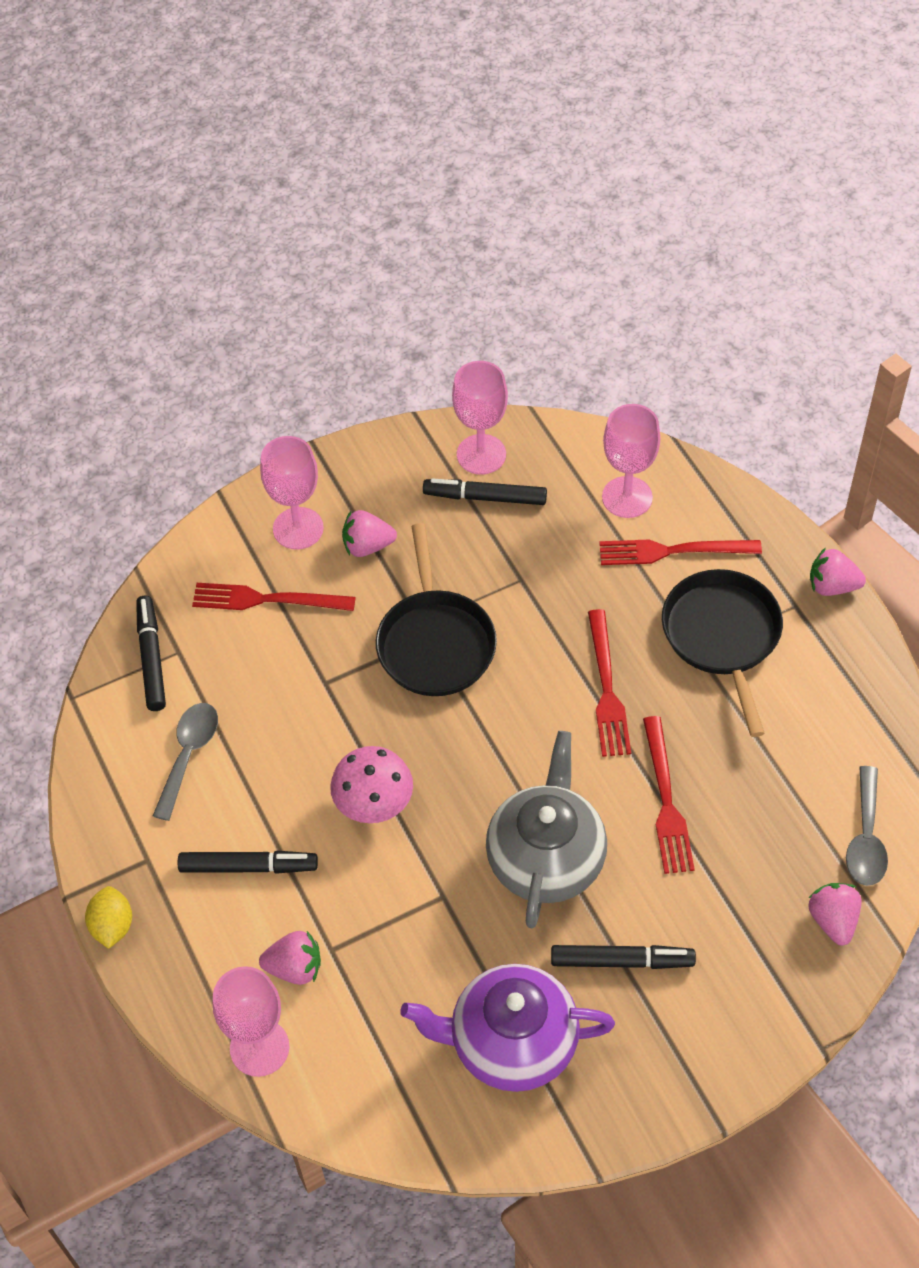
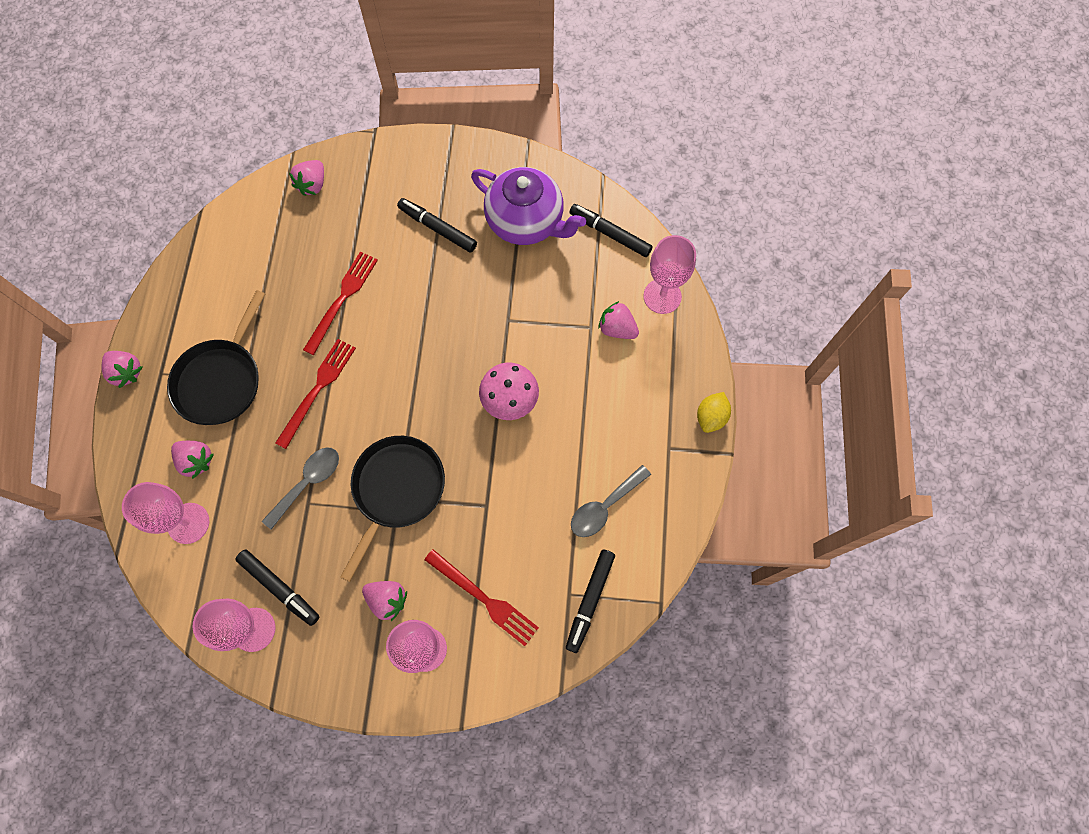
camera: 150 degrees left, 15 degrees up
black marker [178,851,318,874] -> black marker moved to [569,204,653,257]
grey teapot [486,731,607,928] -> none
red fork [599,540,762,565] -> pink strawberry [171,441,214,479]
grey spoon [846,766,888,886] -> grey spoon moved to [262,447,339,530]

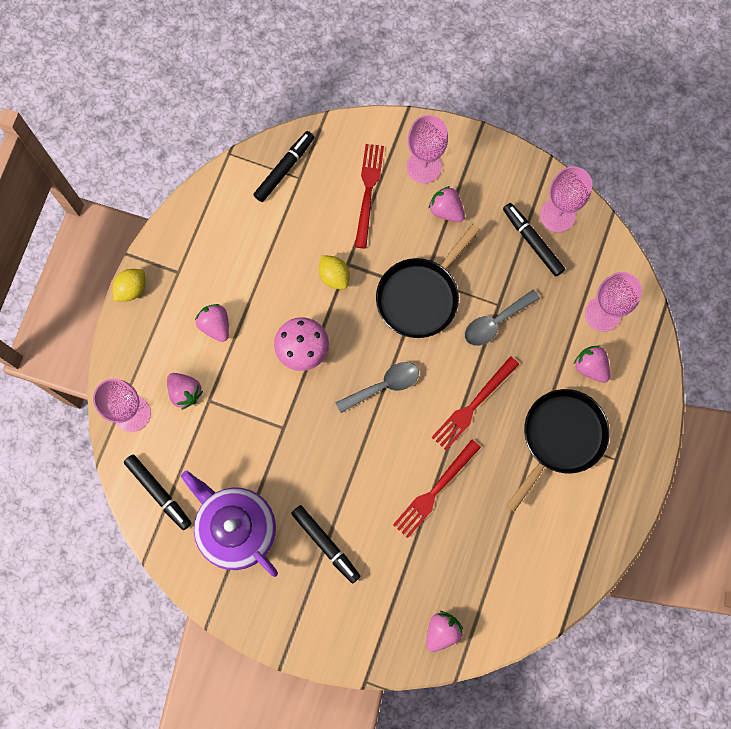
camera: 165 degrees left, 5 degrees up
pink strawberry [101,351,142,388] -> pink strawberry moved to [196,304,229,342]
red fork [424,549,539,646] -> red fork turned 45 degrees clockwise [355,144,384,249]
grey spoon [571,465,651,537] -> grey spoon moved to [335,362,419,413]
none -> yellow lemon [319,255,350,289]

